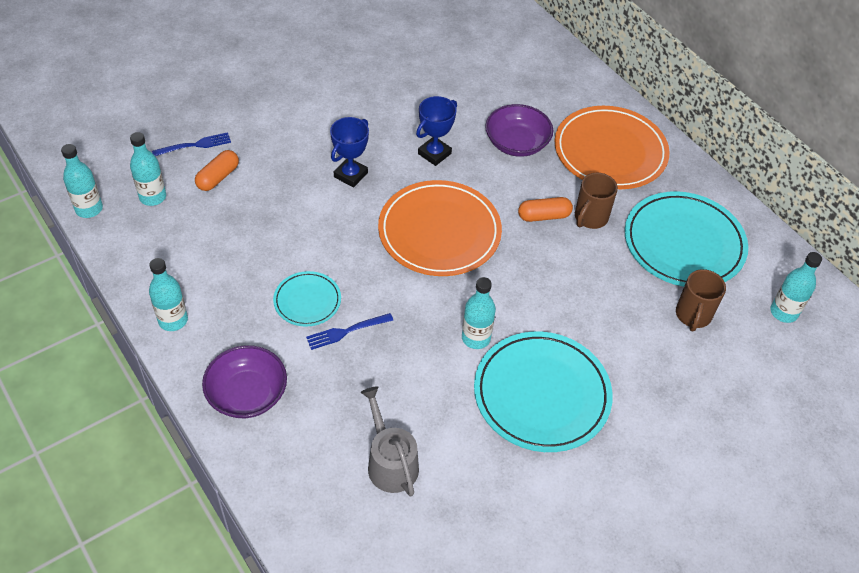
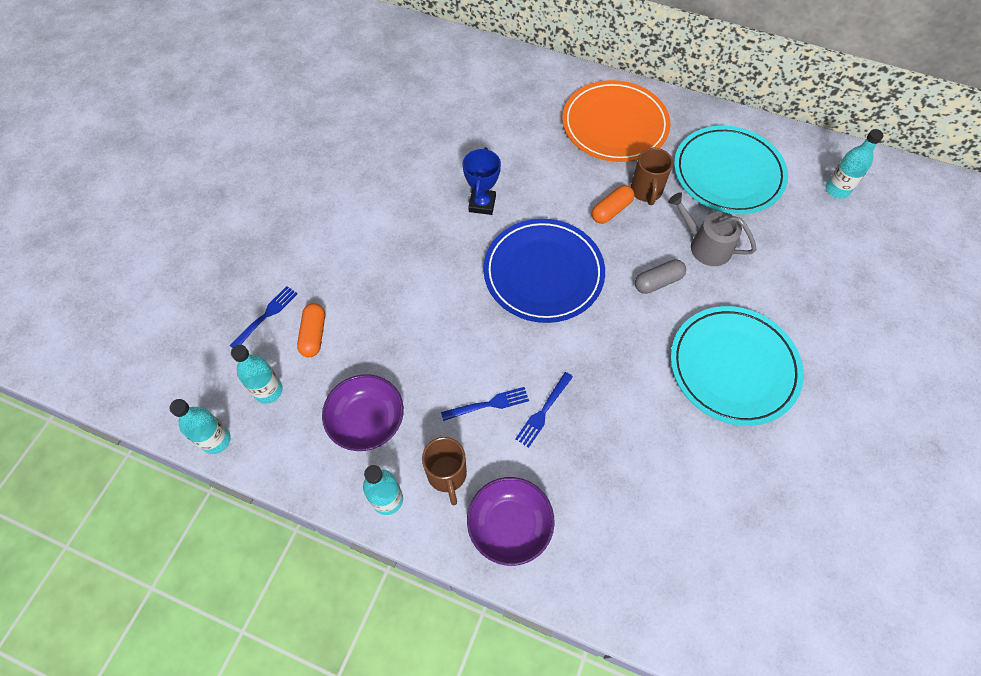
camera: 30 degrees left, 10 degrees up
turquoise plate [273,271,341,327] -> blue fork [441,387,529,421]
blue trophy [330,117,369,188] -> none
grey watering can [360,386,419,497] -> grey watering can moved to [668,192,756,266]
orange plate [378,180,502,276] -> blue plate [483,219,605,323]
turquoise bottle [462,277,496,349] -> none
purple bowl [485,104,553,157] -> purple bowl moved to [322,374,404,451]
brown mug [676,269,726,331] -> brown mug moved to [422,437,467,505]
none -> grey capsule [635,259,686,294]

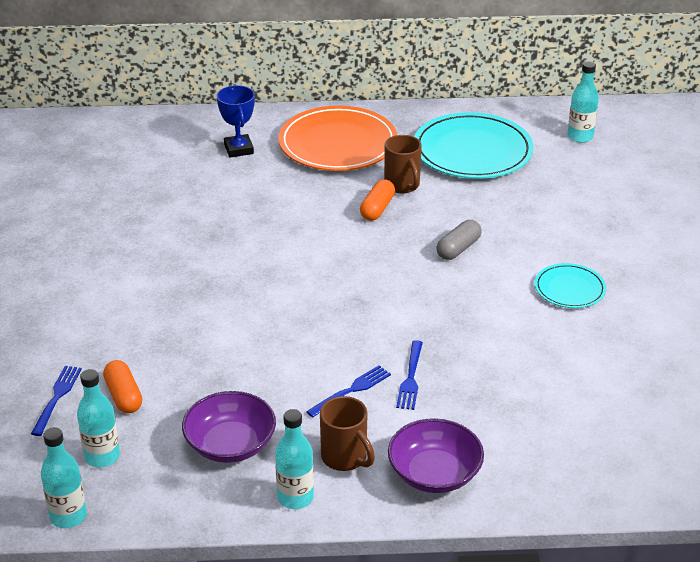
camera: 25 degrees left, 25 degrees down
blue trophy [462,147,501,215] -> blue trophy moved to [216,85,255,158]
blue plate [483,219,605,323] -> none
grey watering can [668,192,756,266] -> none
turquoise plate [671,306,804,426] -> turquoise plate [535,263,606,308], size x0.52

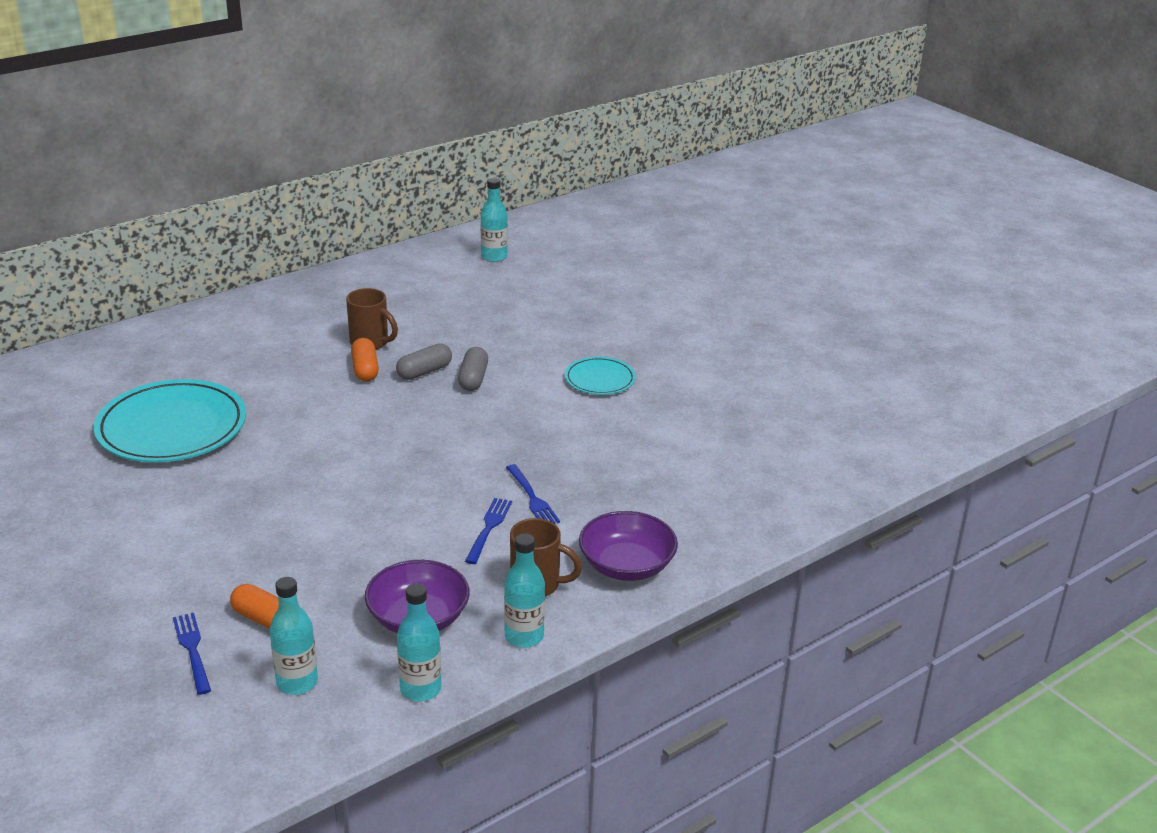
camera: 35 degrees left, 5 degrees down
turquoise bottle [41,427,87,528] -> turquoise bottle moved to [397,583,441,701]
blue trophy [216,85,255,158] -> none
orange plate [278,106,397,171] -> none
turquoise plate [414,112,534,179] -> turquoise plate moved to [94,379,246,462]
none -> grey capsule [396,343,452,380]

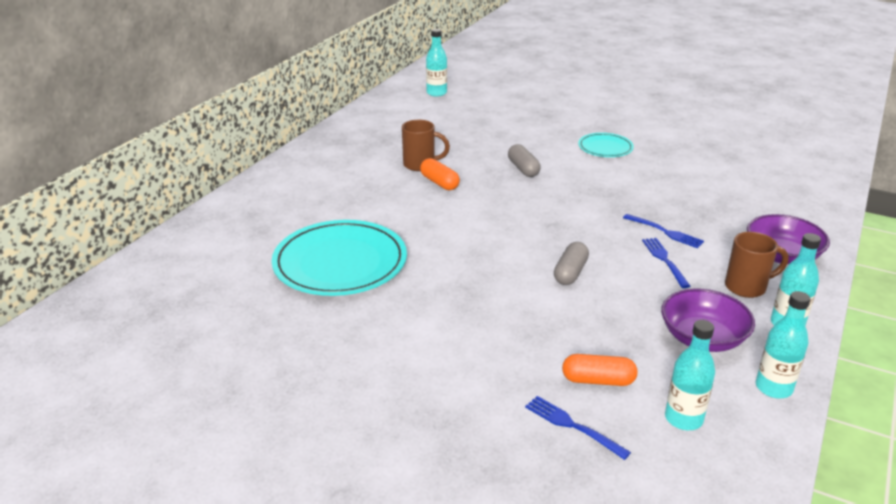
camera: 25 degrees left, 0 degrees up
grey capsule [396,343,452,380] -> grey capsule moved to [554,242,589,285]

